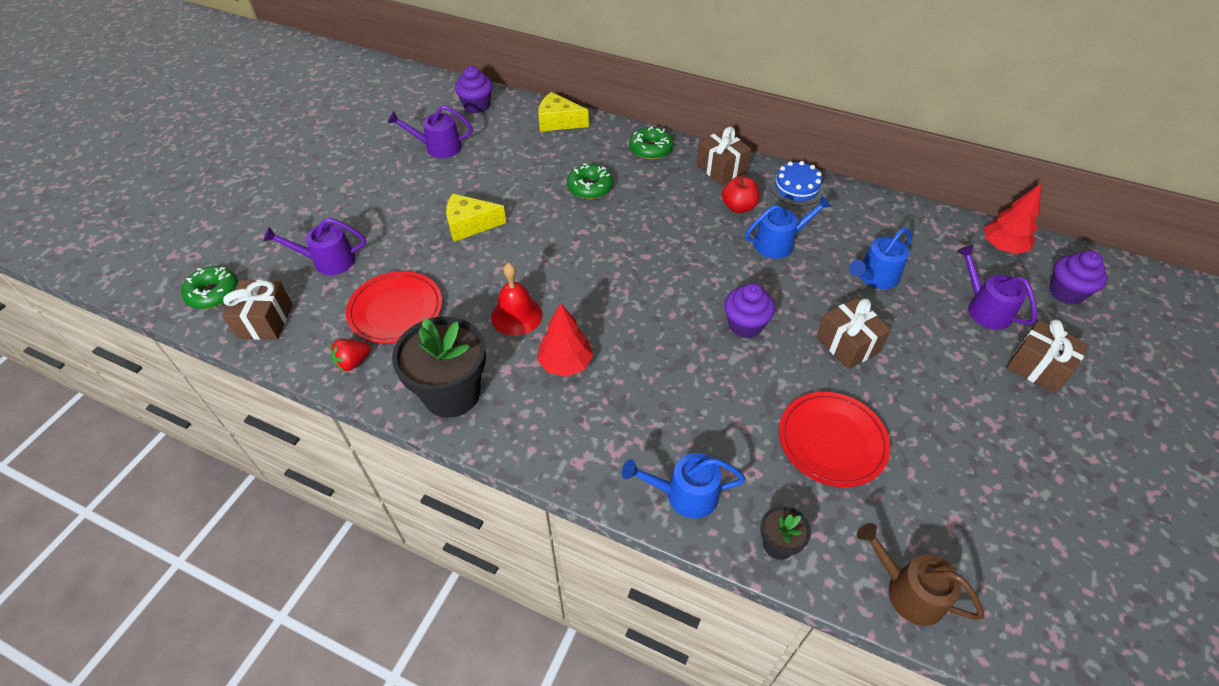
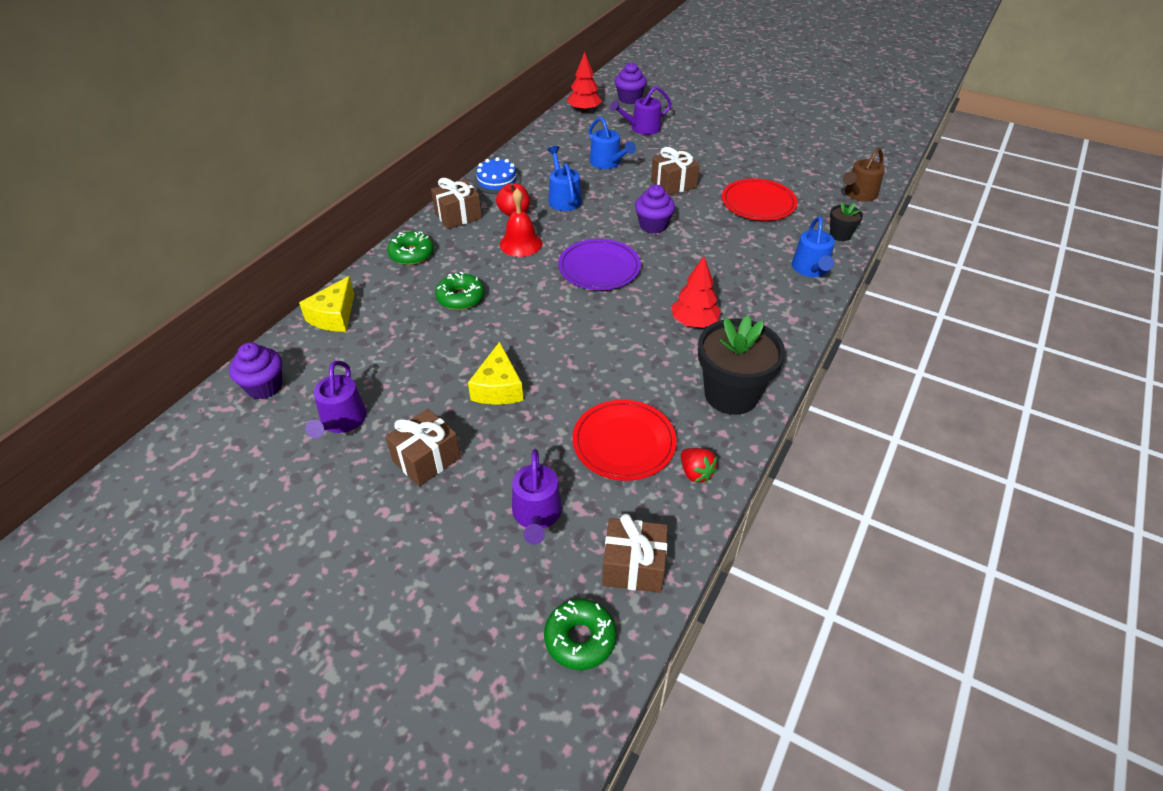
camera: 85 degrees left, 5 degrees down
red bell [491,263,542,336] -> red bell moved to [500,188,542,257]
brown gift [1006,320,1089,394] -> brown gift moved to [385,409,461,487]
none -> purple plate [558,239,641,290]

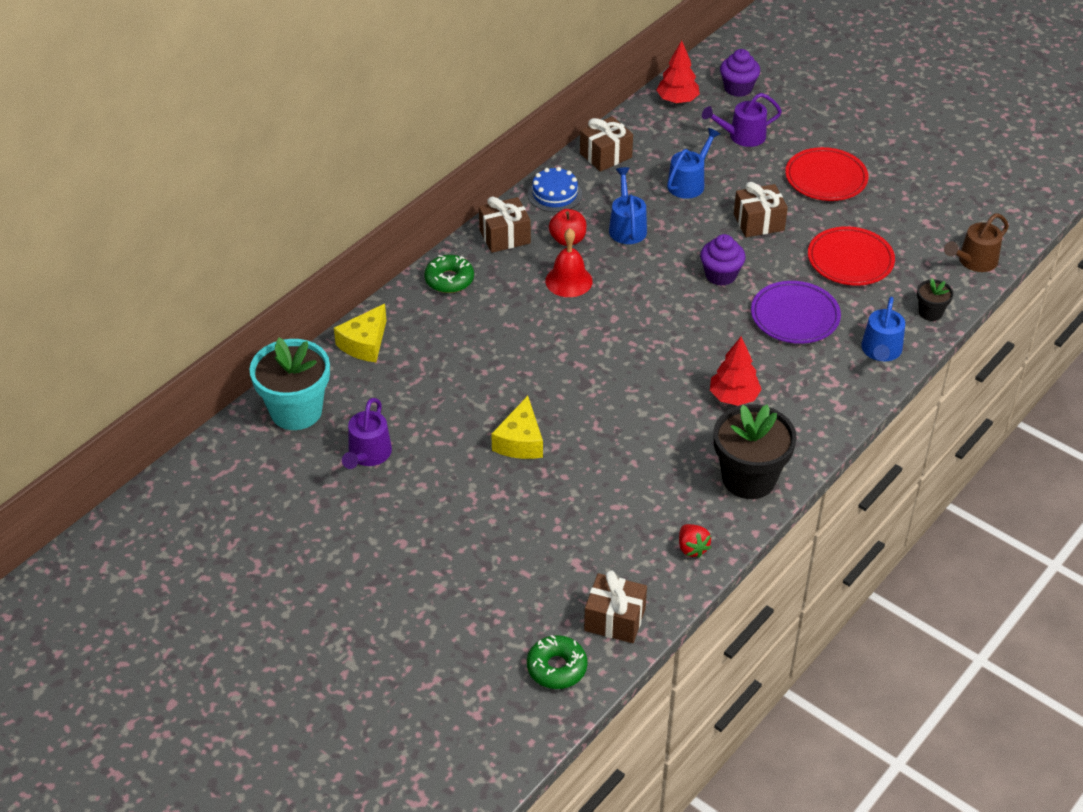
camera: 10 degrees right, 0 degrees up
purple cupcake [229,343,282,399] -> turquoise flower pot [249,338,330,430]
brown gift [385,409,461,487] -> brown gift moved to [580,116,633,172]
green donut [435,272,484,310] -> none
purple watering can [512,449,562,545] -> none
purple plate [558,239,641,290] -> purple plate moved to [751,281,841,344]
red plate [572,400,677,481] -> red plate moved to [785,147,869,201]
blue watering can [588,117,636,169] -> blue watering can turned 120 degrees counterclockwise [667,128,720,199]

